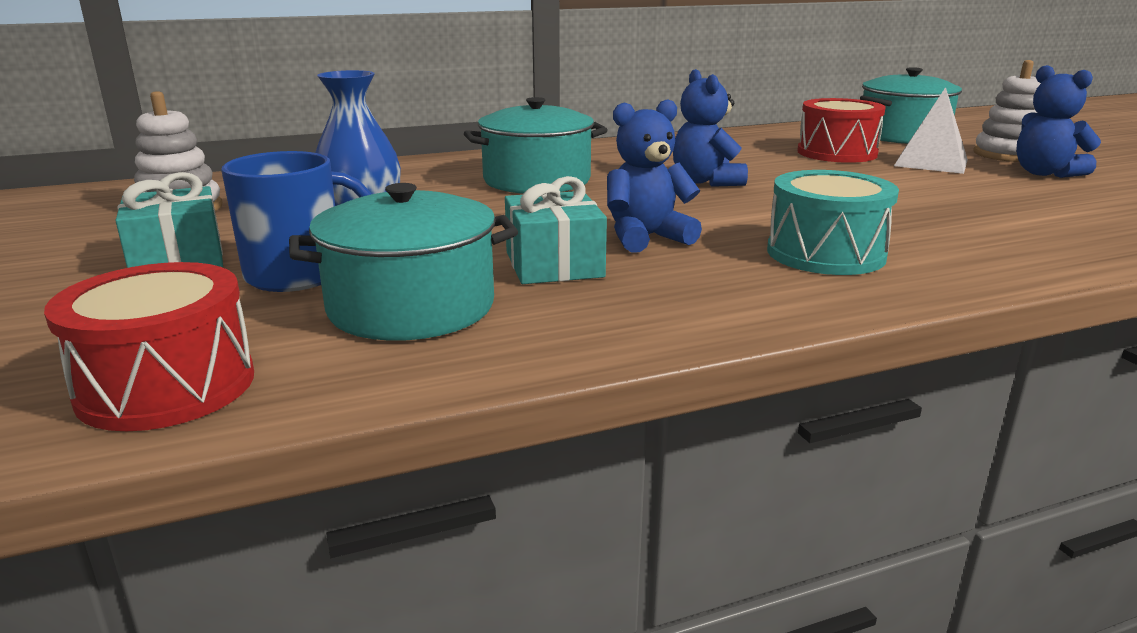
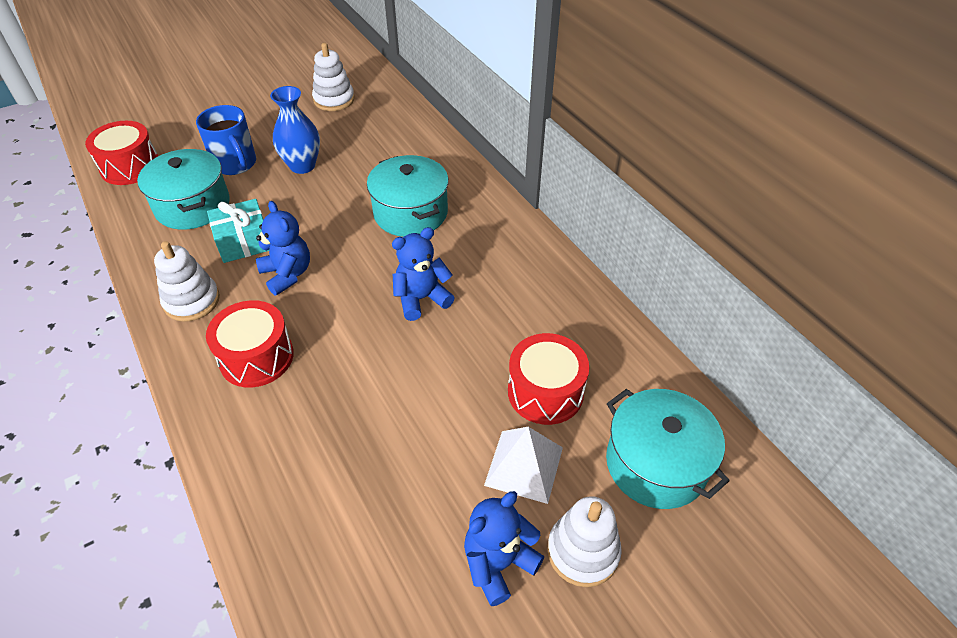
camera: 80 degrees right, 25 degrees up
turquoise gift [116,172,223,268] -> none
turquoise drum [767,170,899,275] -> red drum [206,300,294,388]
none -> white stacking toy [154,241,220,322]

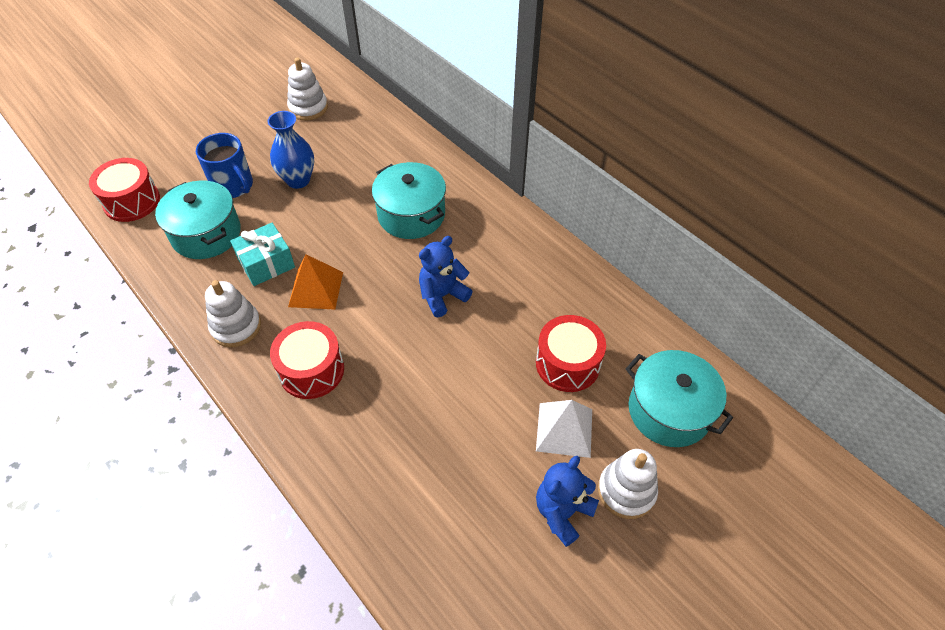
camera: 10 degrees left, 5 degrees up
blue teddy bear [256,201,310,295] -> orange pyramid [288,254,343,310]

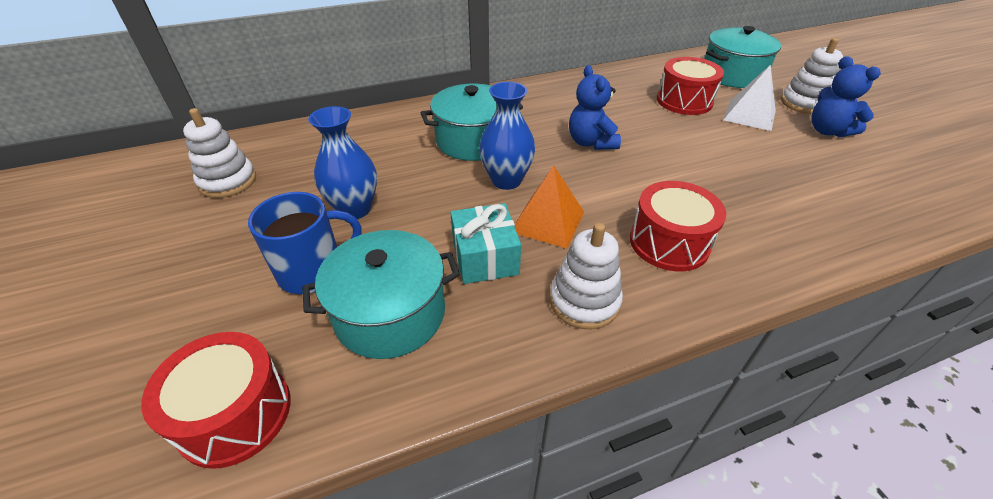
camera: 70 degrees left, 10 degrees down
none -> blue vase [479,82,535,190]

